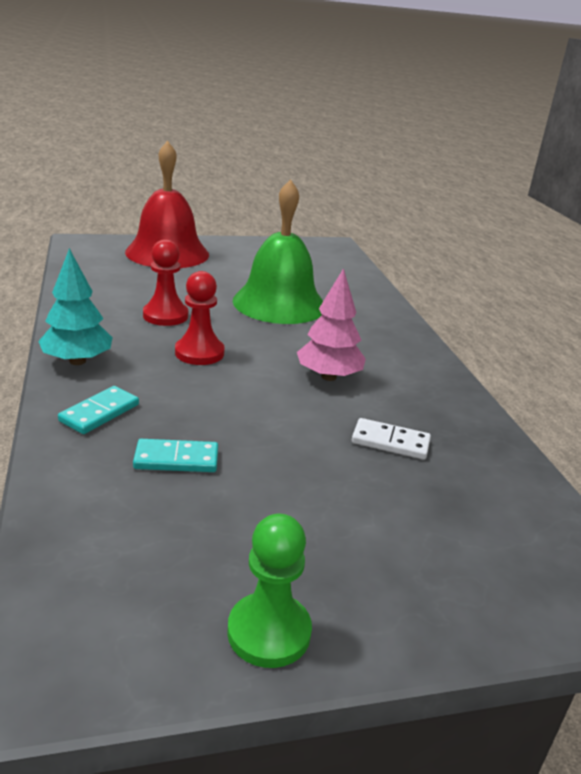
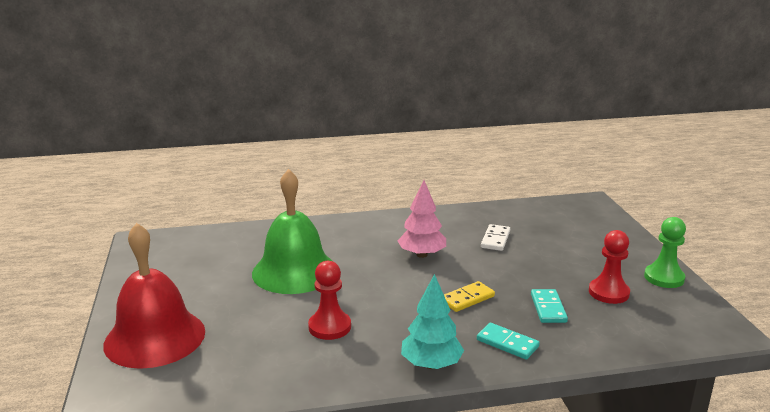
camera: 85 degrees left, 5 degrees down
red pawn [175,271,225,365] -> red pawn moved to [589,230,630,304]
none -> yellow domino [444,281,495,312]

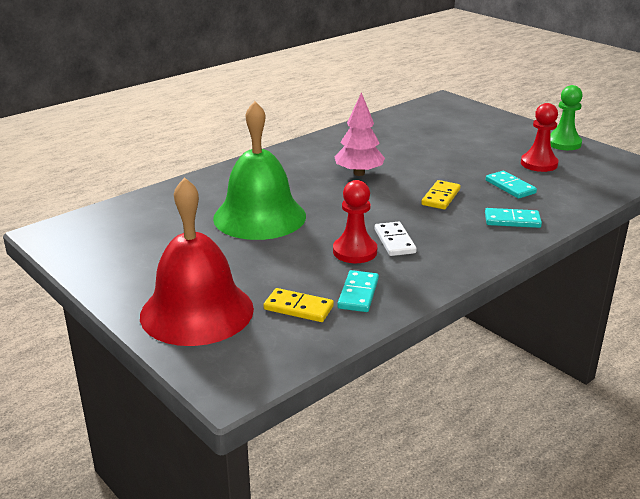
camera: 30 degrees left, 5 degrees up
turquoise tree [401,274,464,369] -> none
white domino [481,224,510,251] -> white domino moved to [375,222,417,256]
none -> yellow domino [264,288,334,322]
none -> turquoise domino [337,270,379,312]

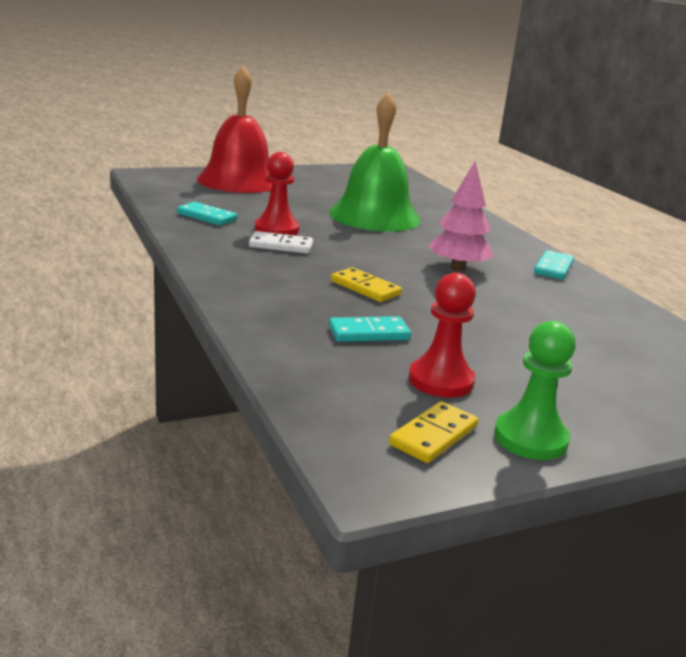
camera: 105 degrees right, 5 degrees down
yellow domino [264,288,334,322] -> yellow domino moved to [389,401,478,463]
turquoise domino [485,208,542,228] -> turquoise domino moved to [534,250,574,280]

